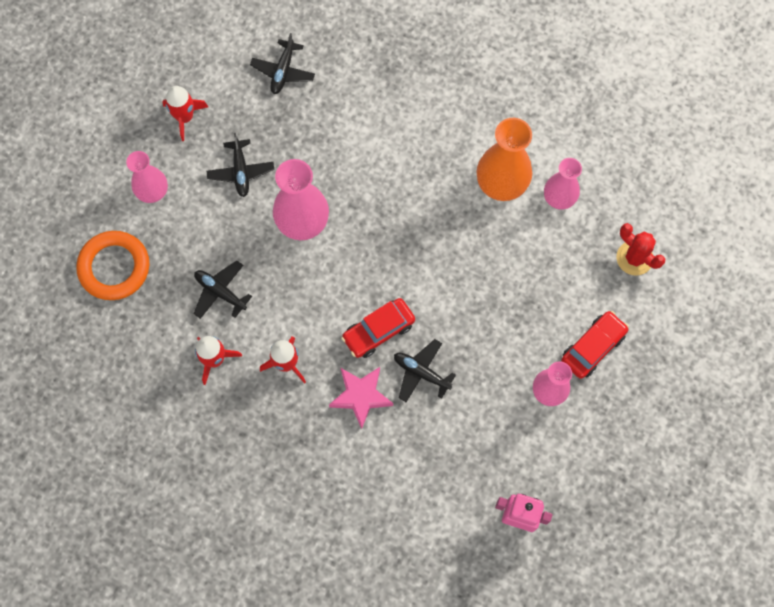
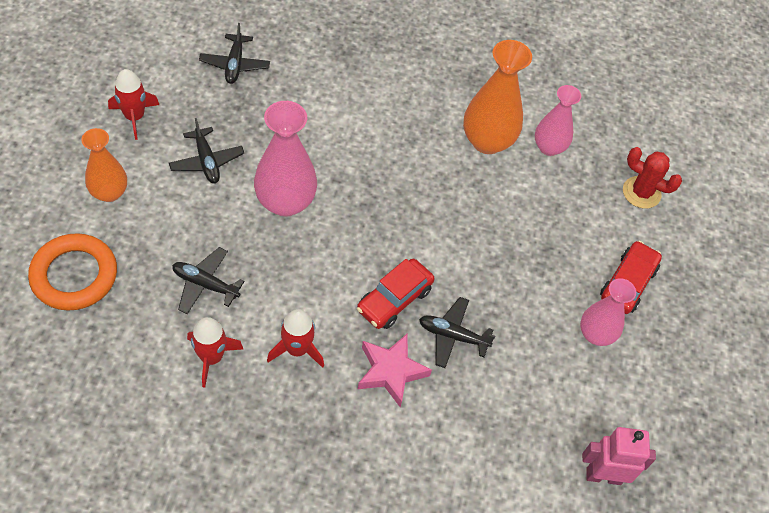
camera: 20 degrees left, 15 degrees down
pink vase [126,151,168,203] -> orange vase [81,128,127,202]

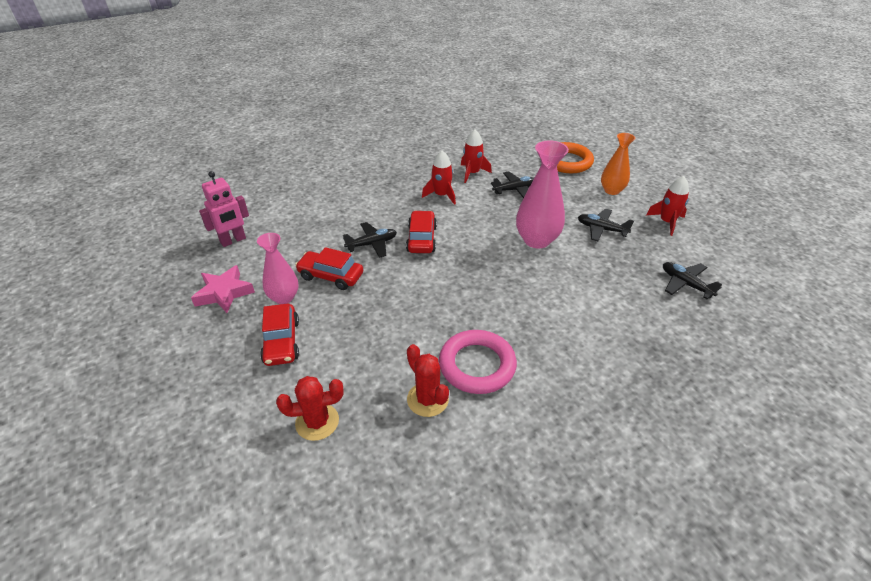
camera: 145 degrees right, 15 degrees down
pink star [358,333,432,407] -> pink star moved to [191,265,255,313]
orange vase [463,40,532,154] -> pink ring [439,330,517,394]
pink vase [535,85,581,156] -> red cactus [407,344,449,417]
none -> red car [295,247,363,290]

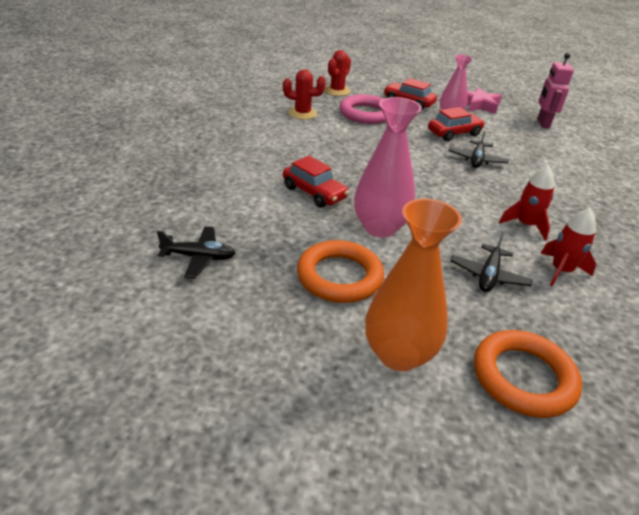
camera: 130 degrees right, 5 degrees down
red car [406,211,437,253] -> red car moved to [283,156,349,208]
pink ring [439,330,517,394] -> pink ring moved to [340,94,386,124]
black plane [578,209,634,241] -> orange ring [297,240,384,303]
orange vase [601,133,635,195] -> orange vase [365,199,462,371], size x1.55
red rocket [646,176,689,236] -> none

